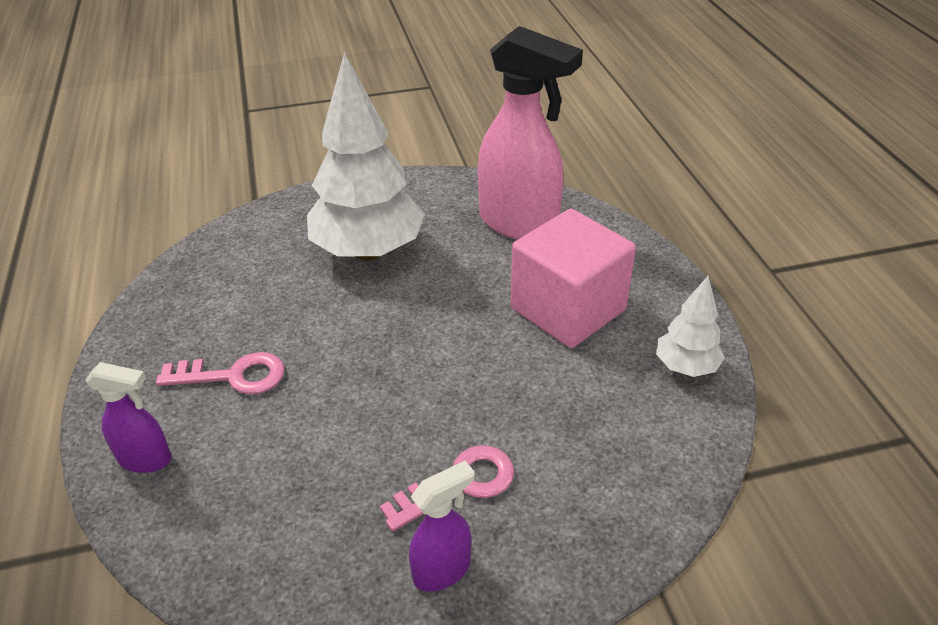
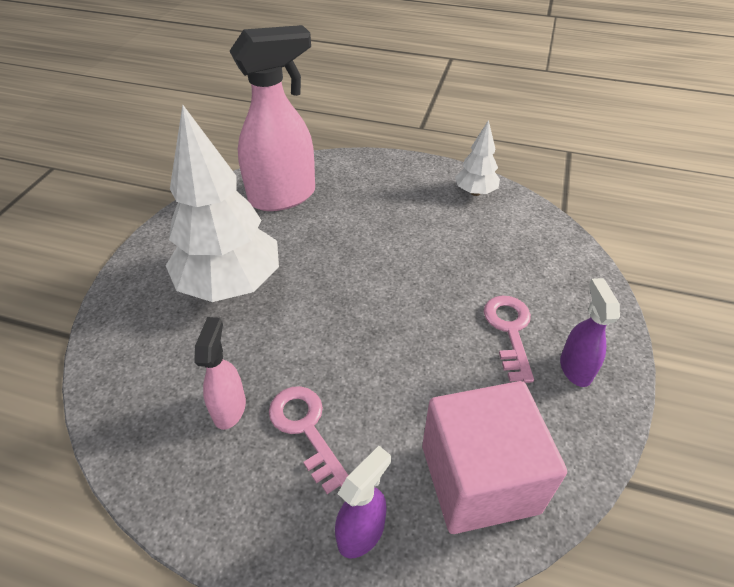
camera: 60 degrees left, 5 degrees up
pink key [156,352,285,395] -> pink key turned 60 degrees counterclockwise [269,386,349,494]
pink cube [511,209,636,348] -> pink cube moved to [422,381,567,534]
none -> pink spray bottle [194,317,246,430]

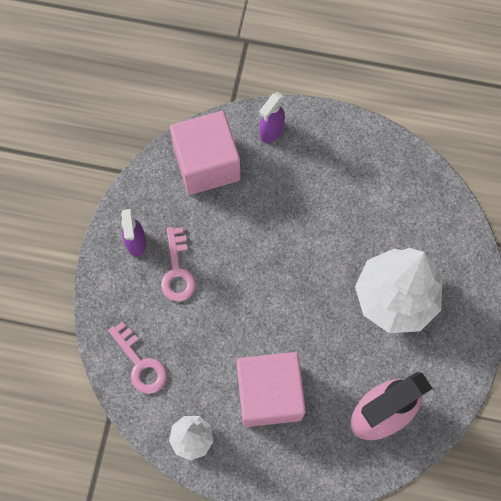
camera: 175 degrees right, 25 degrees up
pink spray bottle [194,317,246,430] -> none
pink key [269,386,349,494] -> pink key moved to [108,322,167,394]
none -> pink cube [236,352,306,427]

